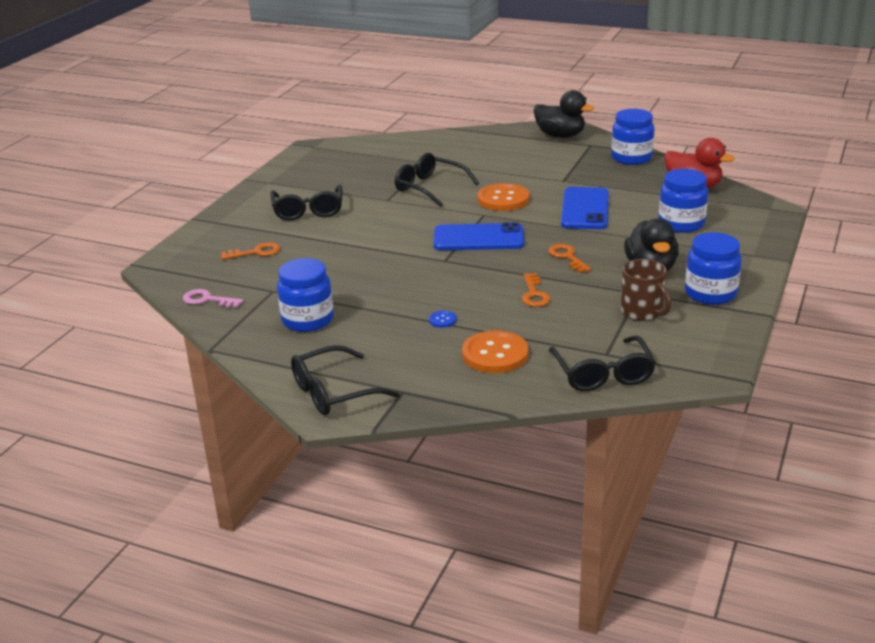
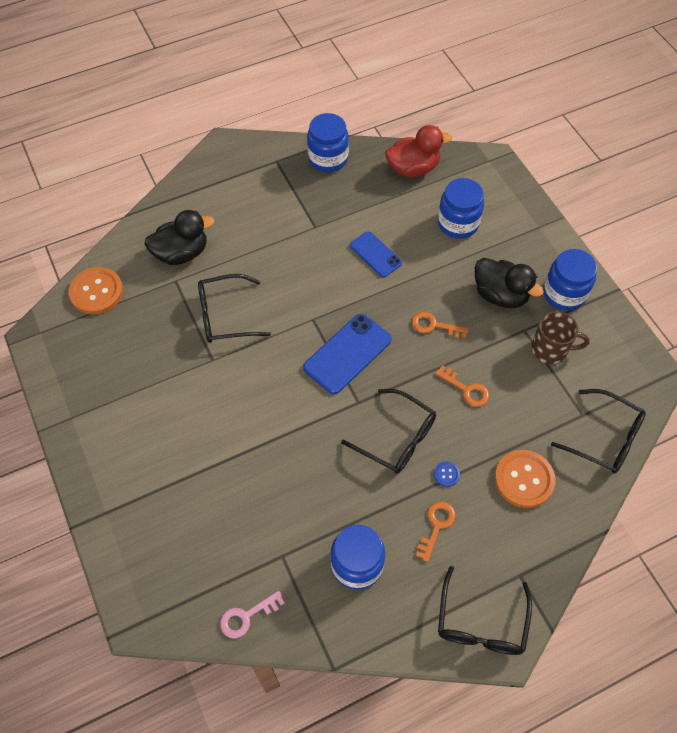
camera: 50 degrees left, 30 degrees up
orange key [221,242,280,260] -> orange key moved to [416,501,456,562]
black glasses [270,185,342,221] -> black glasses moved to [341,389,436,474]
orange button [478,183,529,211] -> orange button moved to [69,267,123,315]
black duck [533,90,594,138] -> black duck moved to [144,210,214,265]
blue phone [561,187,609,229] -> blue phone [350,231,402,277], size x0.64

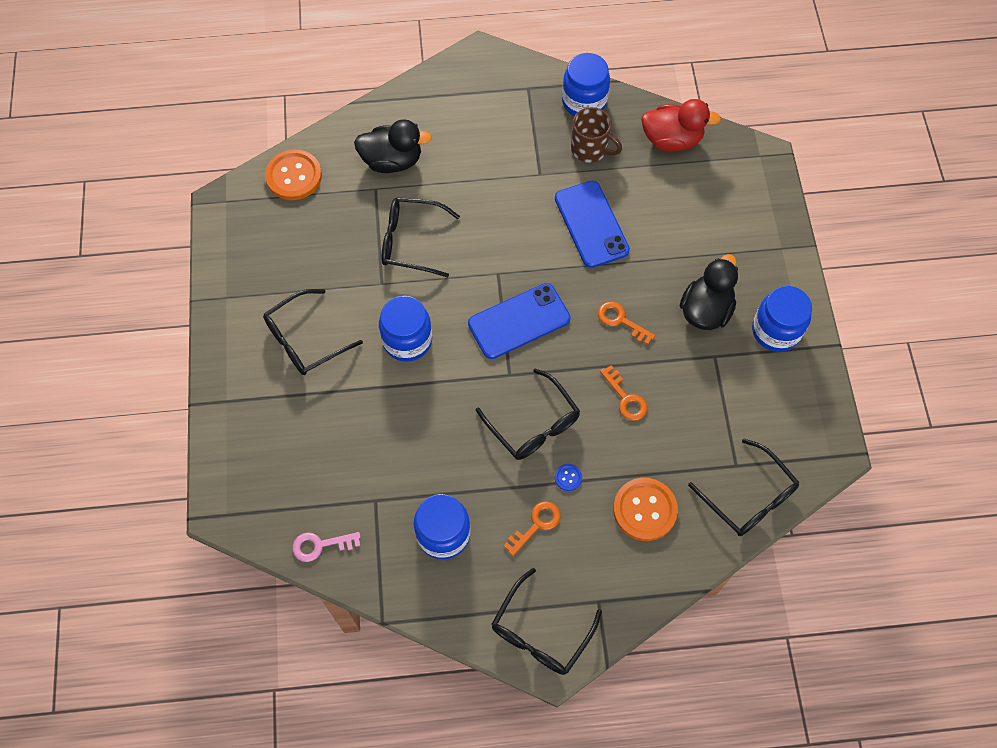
camera: 20 degrees right, 5 degrees up
blue phone [350,231,402,277] -> blue phone [555,181,630,268], size x1.56
blue jar [438,178,484,239] -> blue jar moved to [379,296,432,362]
black duck [475,258,544,308] -> black duck turned 120 degrees counterclockwise [680,254,738,330]
brown mug [532,311,590,364] -> brown mug moved to [571,107,622,163]
none -> black glasses [263,289,363,375]

